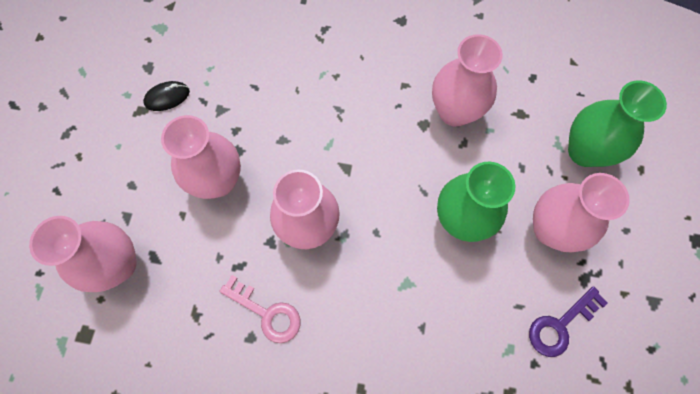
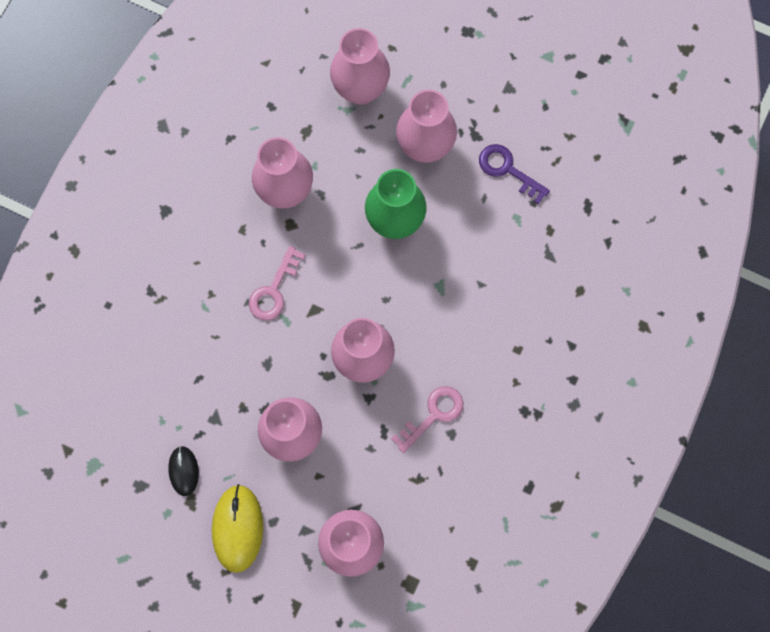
camera: 75 degrees left, 5 degrees up
purple key [529,286,608,357] -> purple key turned 150 degrees clockwise [479,144,550,204]
green vase [568,81,667,167] -> pink vase [330,28,390,105]
none -> yellow mouse [212,484,263,573]
none -> pink key [249,246,305,321]

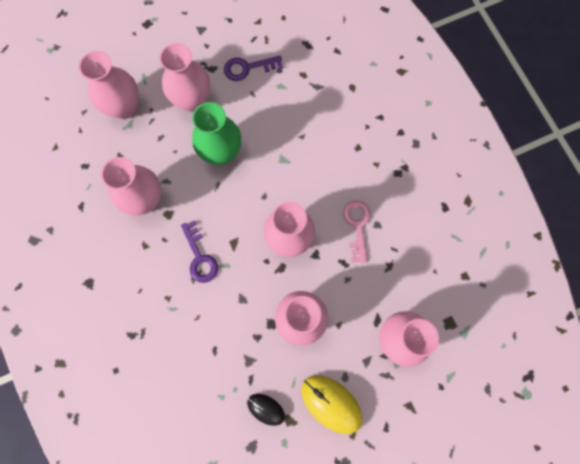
camera: 50 degrees left, 0 degrees up
pink key [249,246,305,321] -> purple key [181,220,218,283]

